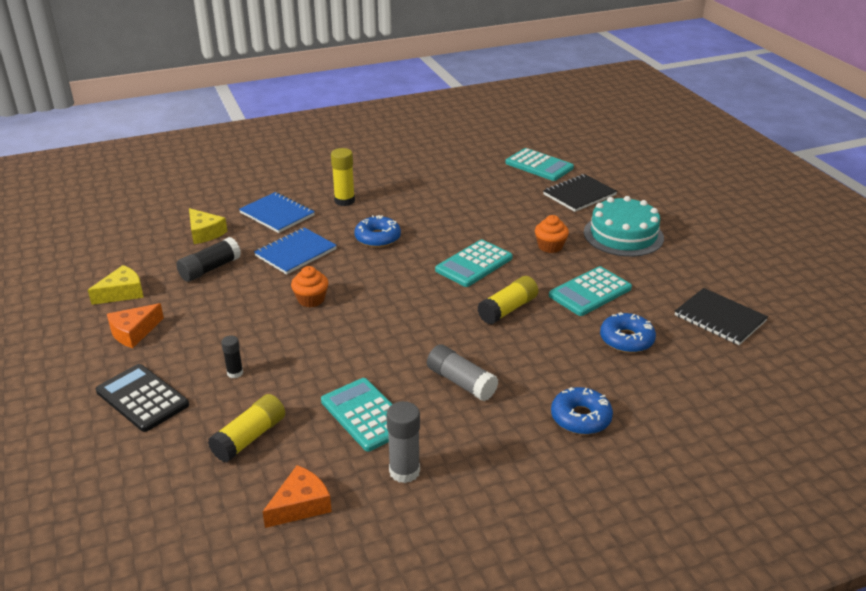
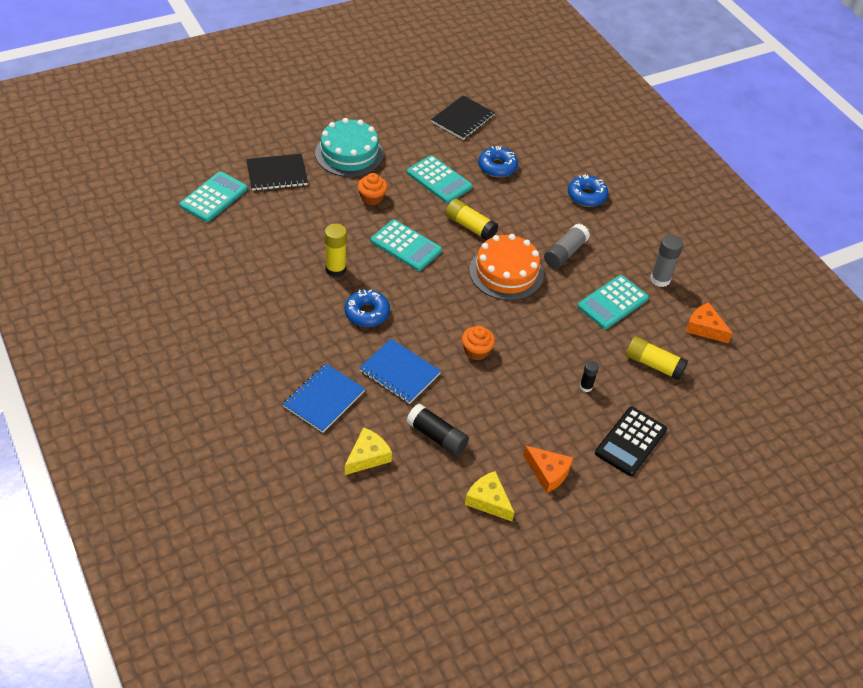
camera: 100 degrees left, 15 degrees up
yellow glue stick [331,148,355,206] -> yellow glue stick moved to [325,223,347,277]
black notebook [543,174,617,212] -> black notebook turned 60 degrees counterclockwise [246,154,308,191]
none -> orange cake [469,234,544,300]

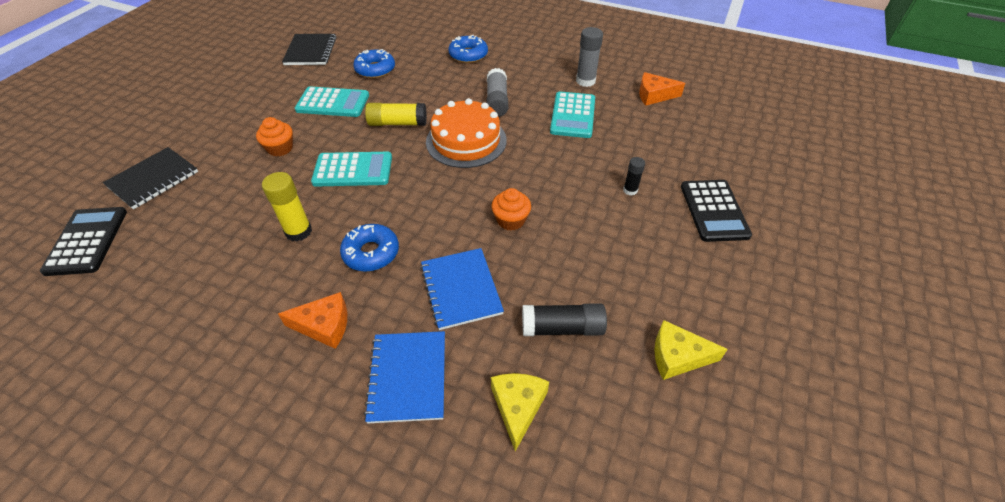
camera: 35 degrees left, 0 degrees up
turquoise calculator [180,171,248,222] -> black calculator [40,207,127,276]
turquoise cake [315,118,384,177] -> none
blue notebook [359,339,441,404] -> blue notebook turned 75 degrees clockwise [420,248,504,330]
orange cheese [523,445,573,493] -> orange cheese moved to [278,292,347,349]
yellow glue stick [626,337,688,381] -> none

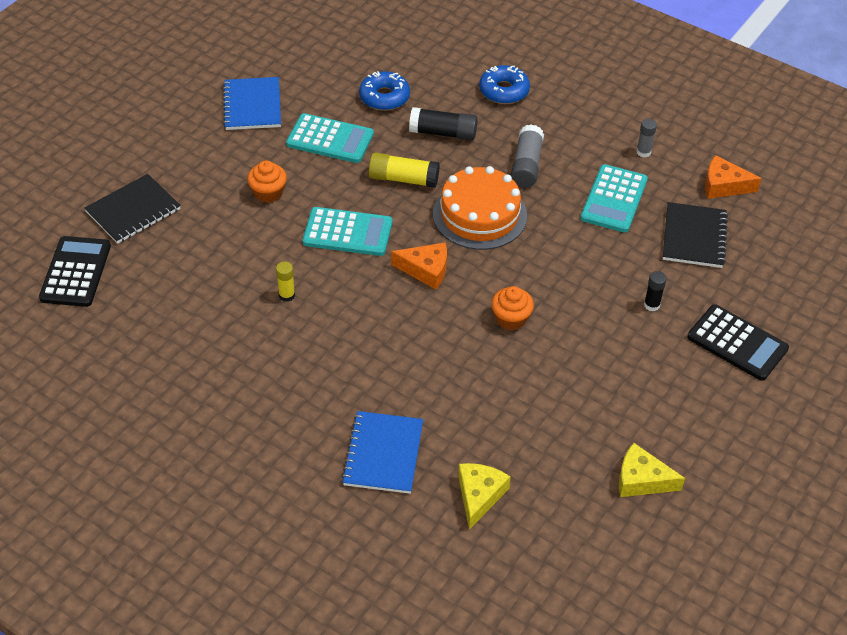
camera: 10 degrees right, 0 degrees up
yellow glue stick [262,172,312,241] -> yellow glue stick [276,261,295,302], size x0.59
orange cheese [278,292,347,349] -> orange cheese moved to [391,243,447,289]
black notebook [282,34,336,65] -> black notebook moved to [663,202,728,268]
blue donut [340,224,399,272] -> none
blue notebook [420,248,504,330] -> blue notebook moved to [223,77,281,130]
black glue stick [522,303,607,336] -> black glue stick moved to [409,107,478,140]
grey glue stick [576,27,603,87] -> grey glue stick [636,119,657,158], size x0.59
black calculator [681,180,752,242] -> black calculator turned 60 degrees counterclockwise [687,304,789,381]

